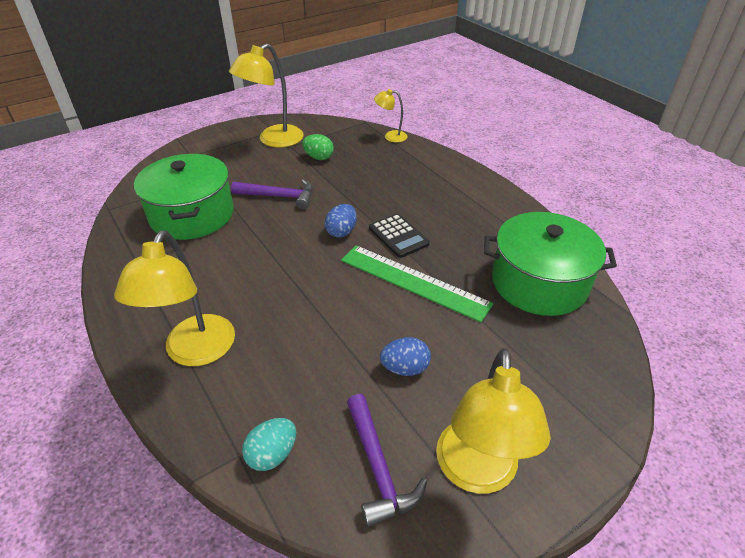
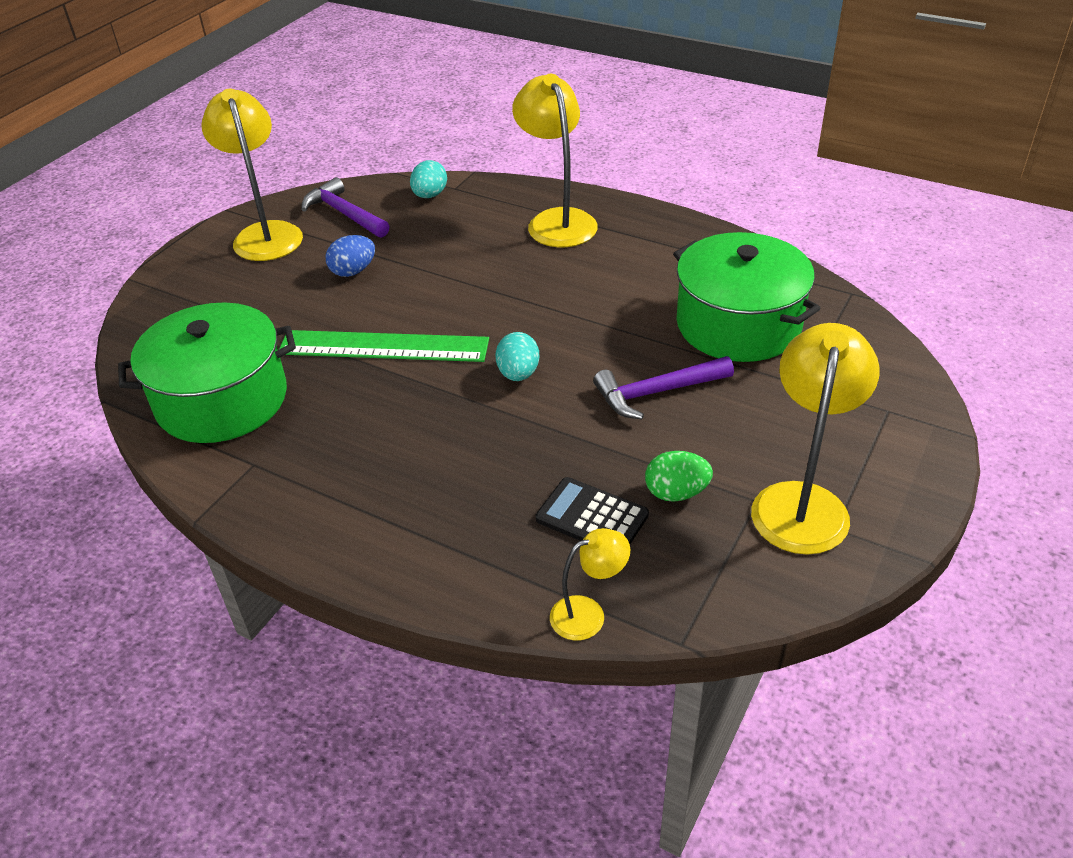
camera: 155 degrees right, 0 degrees up
blue egg [325,204,357,238] -> turquoise egg [495,332,539,381]
black calculator [369,214,430,258] -> black calculator moved to [536,477,649,544]

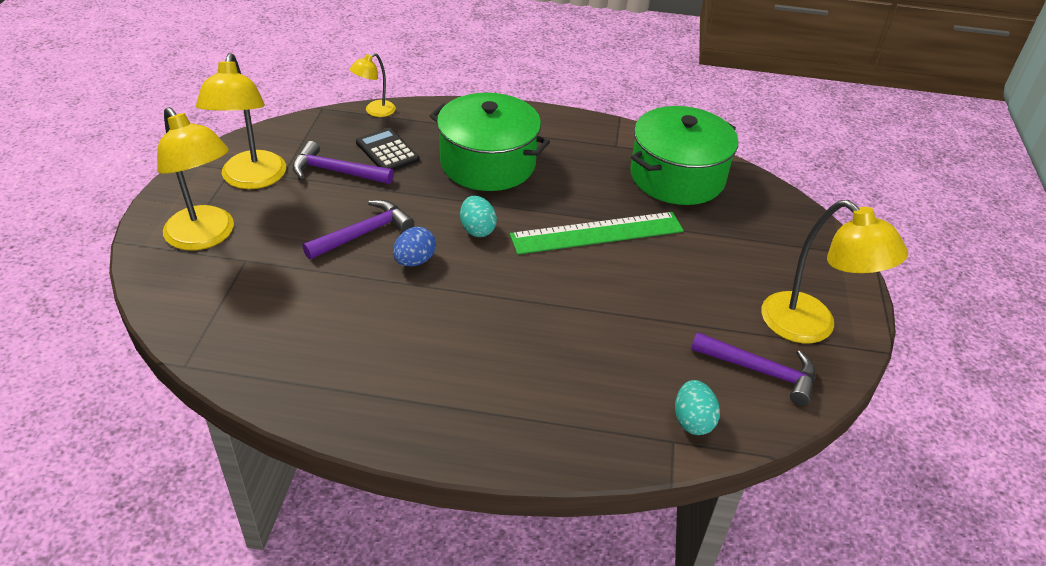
camera: 155 degrees right, 0 degrees up
blue egg [326,235,375,277] -> blue egg moved to [393,227,436,266]
yellow lamp [512,74,598,247] -> yellow lamp moved to [157,107,234,250]
black calculator [536,477,649,544] -> black calculator turned 135 degrees counterclockwise [356,128,420,171]
green egg [645,451,713,502] -> purple hammer [293,141,394,184]
green pot [673,232,821,362] -> green pot moved to [430,93,550,191]

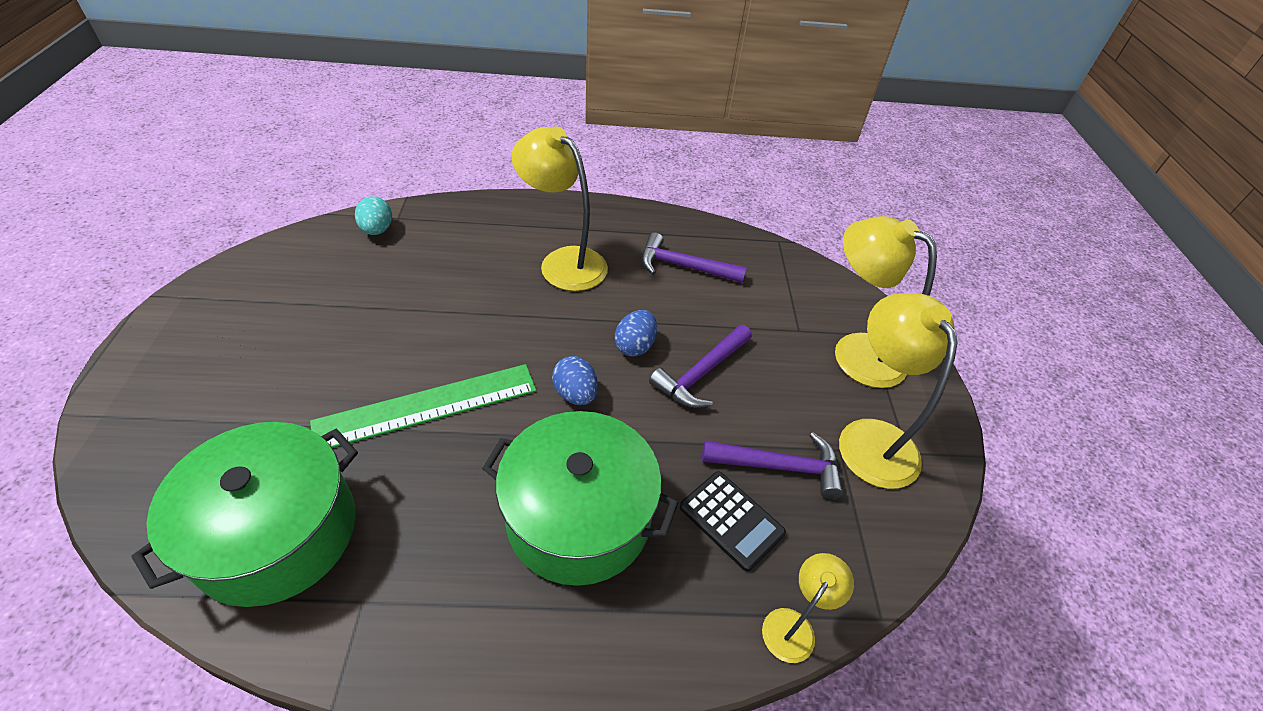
camera: 170 degrees right, 5 degrees up
turquoise egg [460,196,497,237] -> blue egg [552,356,598,405]
purple hammer [691,332,816,406] -> purple hammer moved to [641,233,747,283]
yellow lamp [761,200,908,343] -> yellow lamp moved to [511,126,608,291]

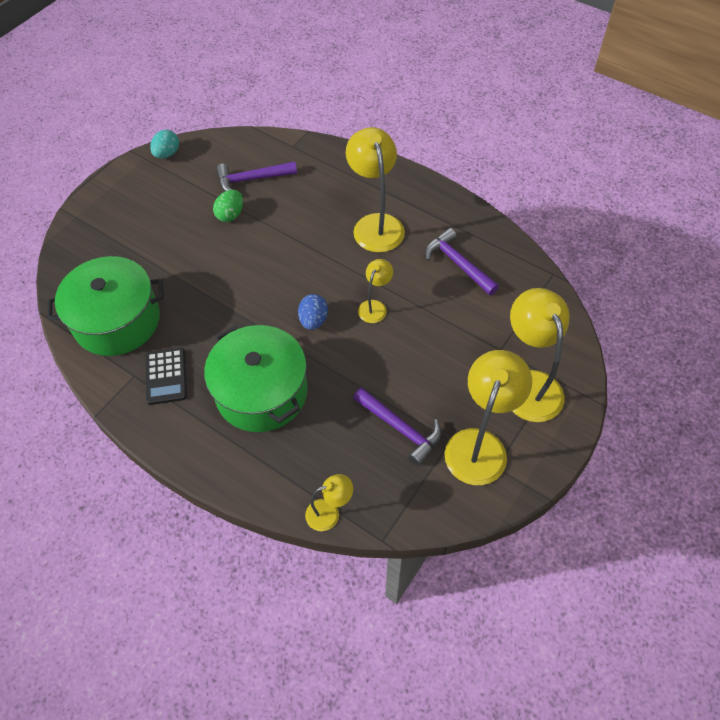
camera: 40 degrees right, 10 degrees up
green ruler [310,364,537,448] -> none
turquoise egg [355,196,392,235] -> turquoise egg moved to [150,130,179,159]
blue egg [615,310,657,356] -> yellow lamp [358,259,393,323]
purple hammer [649,325,752,408] -> purple hammer moved to [216,161,297,191]
black calculator [680,471,786,572] -> black calculator moved to [146,348,187,405]
none -> green egg [213,190,243,222]

